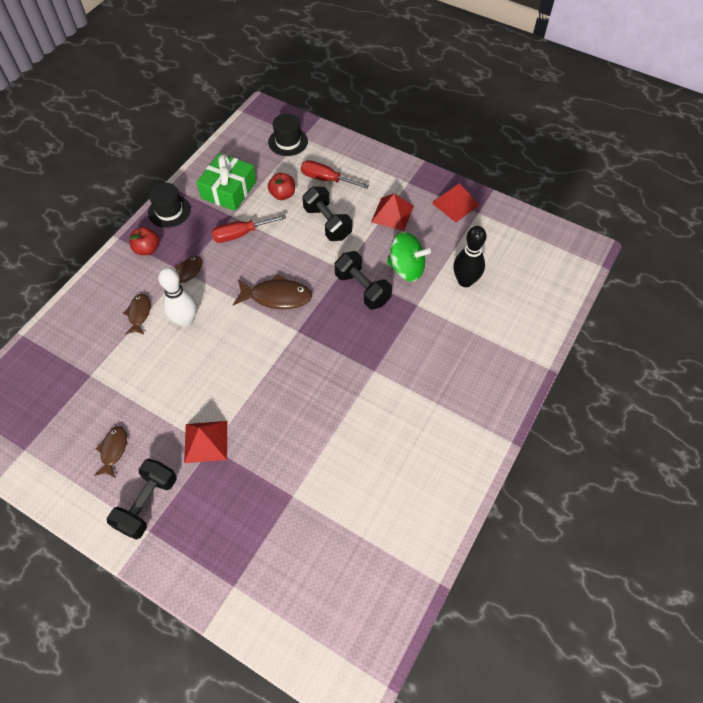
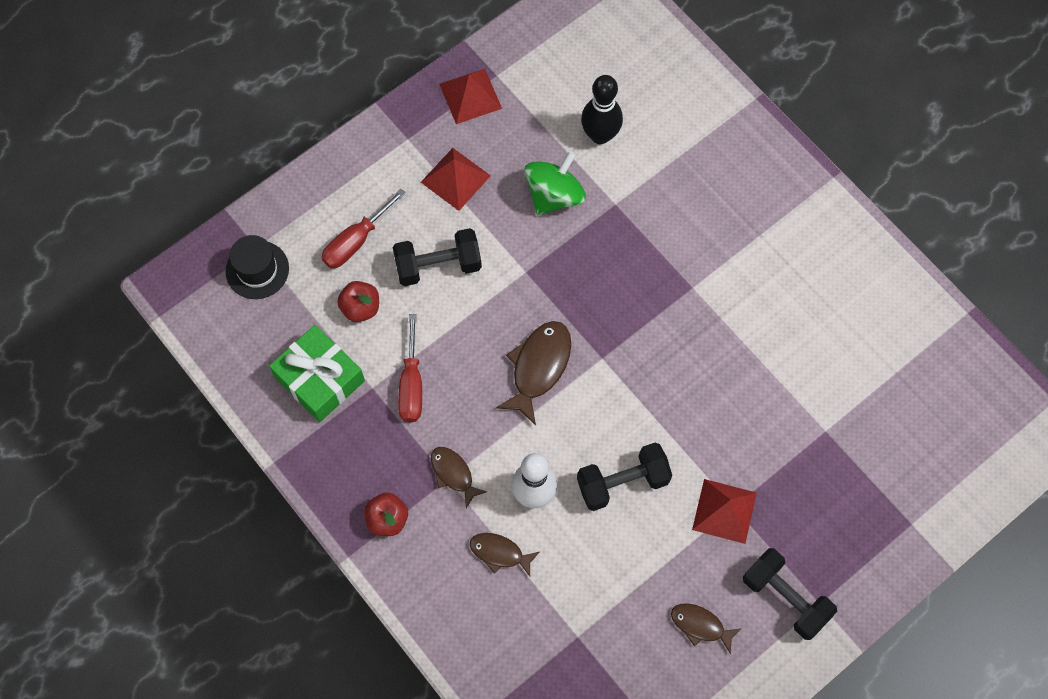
camera: 70 degrees left, 10 degrees up
black hat [148,182,191,228] -> none
black dumbbell [335,251,392,309] -> black dumbbell moved to [577,443,672,511]

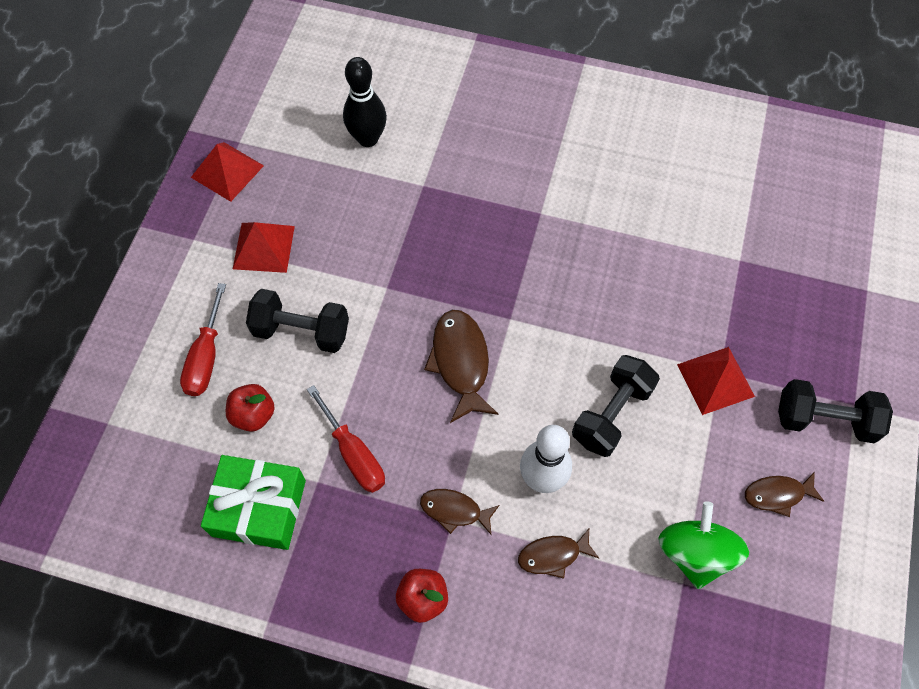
camera: 35 degrees left, 5 degrees down
black hat [225,235,289,299] -> none
black dumbbell [393,228,482,286] -> black dumbbell turned 60 degrees clockwise [246,289,349,353]
green spinning top [524,151,586,215] -> green spinning top moved to [658,501,749,589]

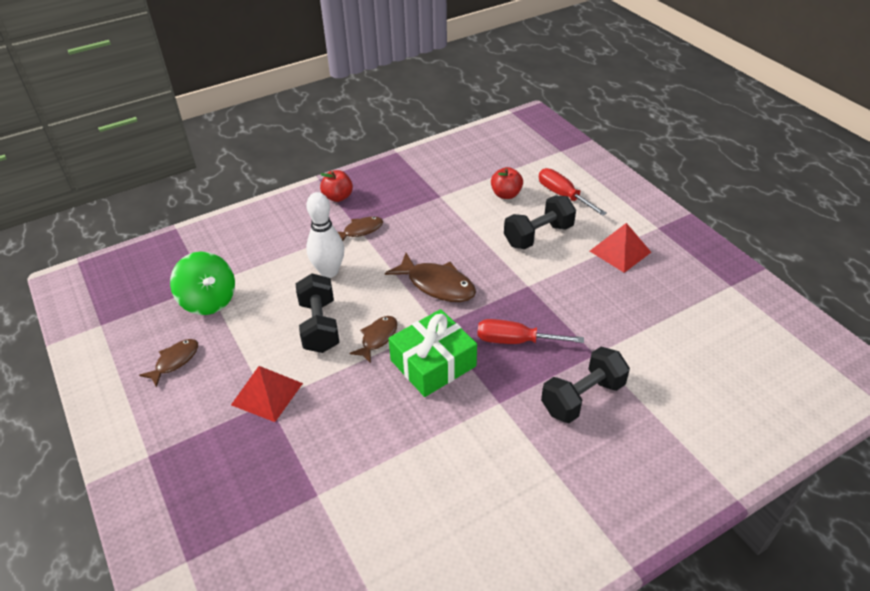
camera: 135 degrees right, 20 degrees down
red pyramid [191,142,264,202] -> none
green gift [201,455,306,550] -> green gift moved to [388,309,477,397]
red screwdriver [307,385,385,493] -> red screwdriver moved to [477,319,584,344]
black bowling pin [343,57,387,147] -> none
brown fish [518,529,599,579] -> brown fish moved to [350,316,397,363]
black dumbbell [778,379,893,443] -> black dumbbell moved to [541,347,630,423]

